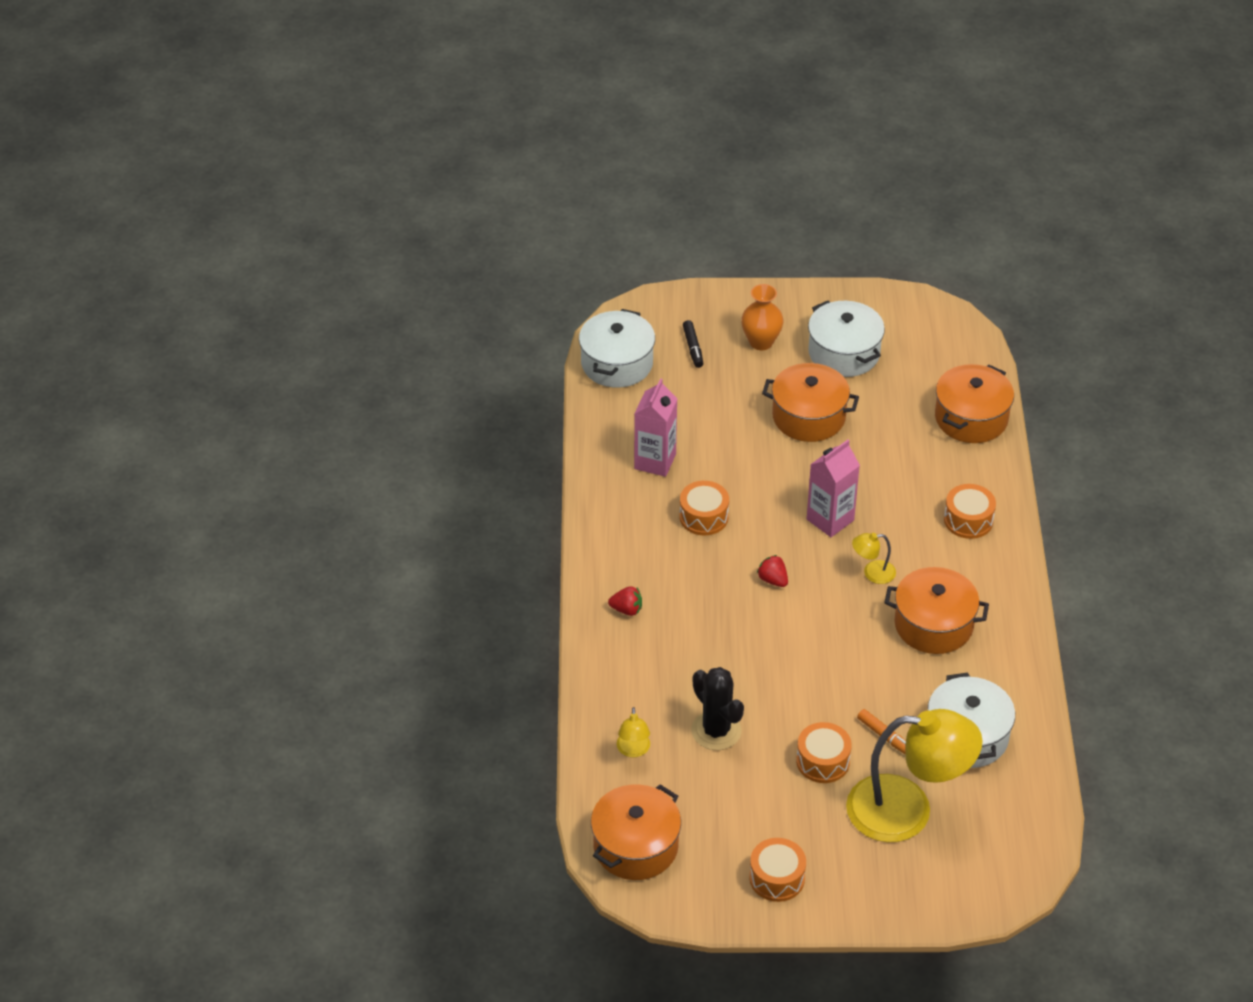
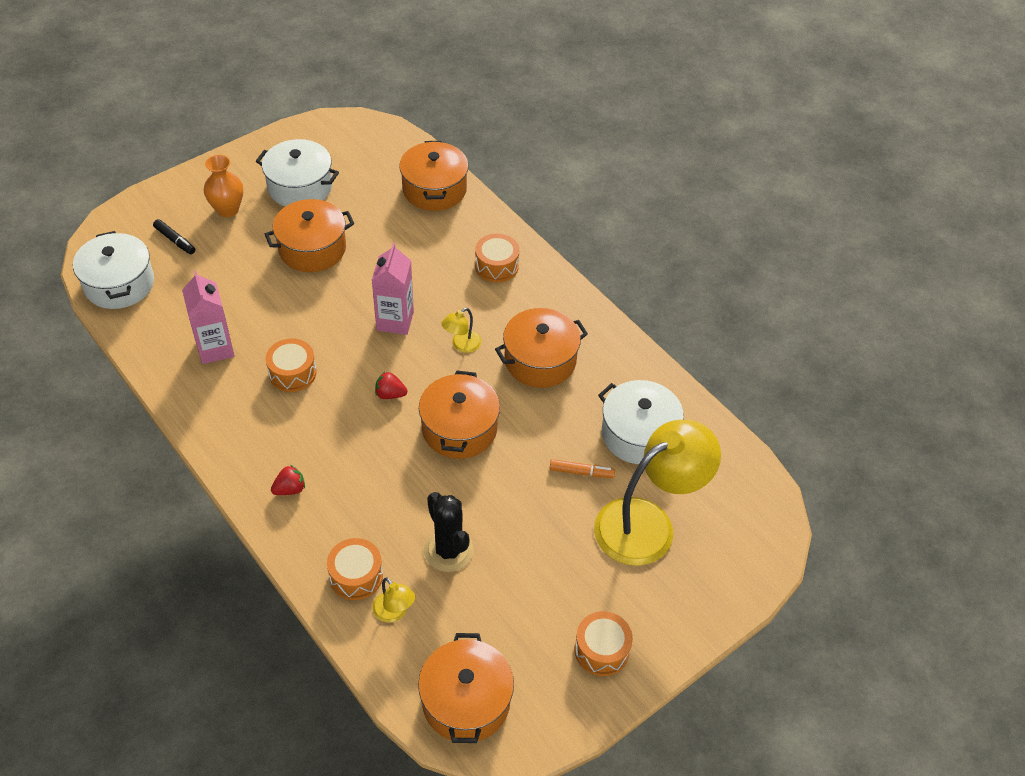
camera: 40 degrees left, 5 degrees up
black cactus [692,667,744,750] -> black cactus turned 45 degrees clockwise [424,492,474,572]
orange drum [796,722,852,783] -> orange drum moved to [327,538,383,600]
none -> orange pot [419,370,500,459]

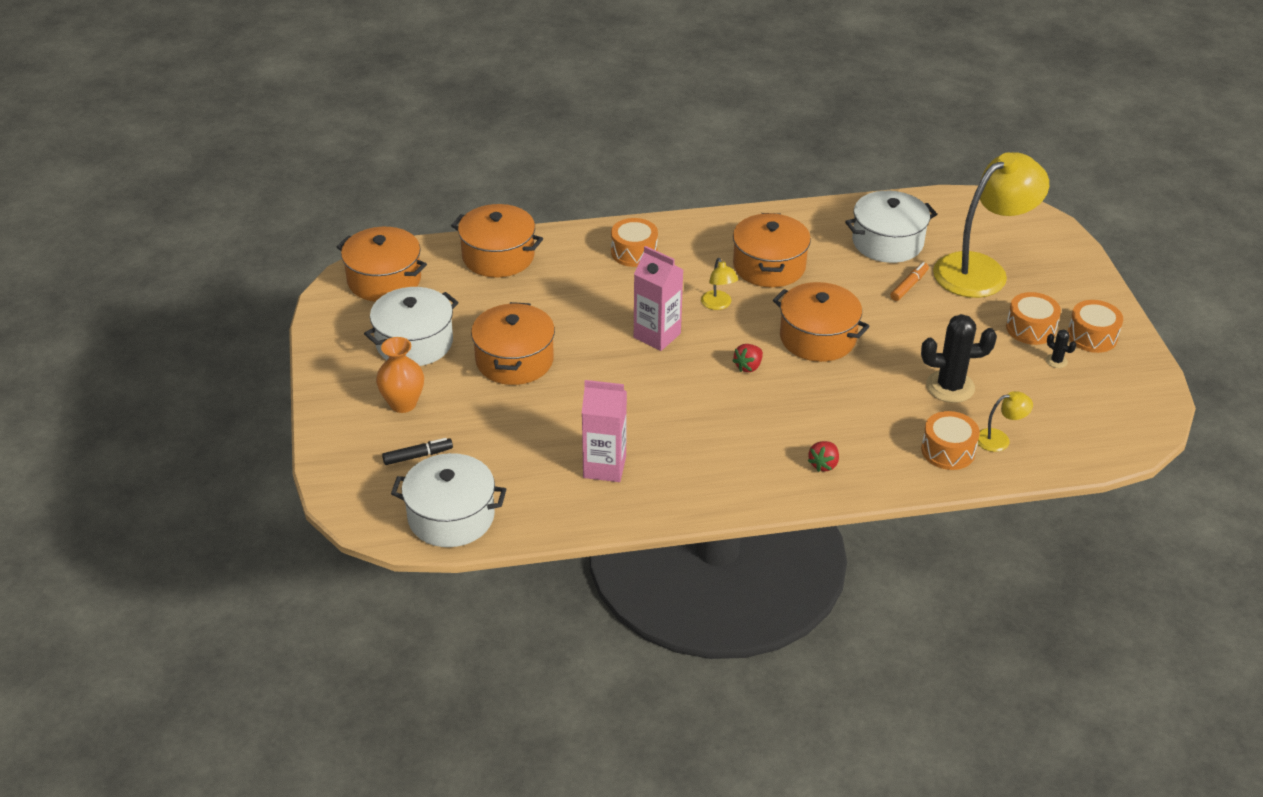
camera: 60 degrees left, 10 degrees down
orange drum [266,338,317,392] -> orange drum moved to [1006,292,1061,345]
red strawberry [271,465,305,495] -> red strawberry turned 150 degrees counterclockwise [808,441,839,472]
orange pot [418,633,514,743] -> orange pot moved to [337,227,427,302]
yellow lamp [594,420,721,566] -> yellow lamp turned 60 degrees clockwise [933,152,1049,298]
none -> black cactus [1046,329,1076,368]

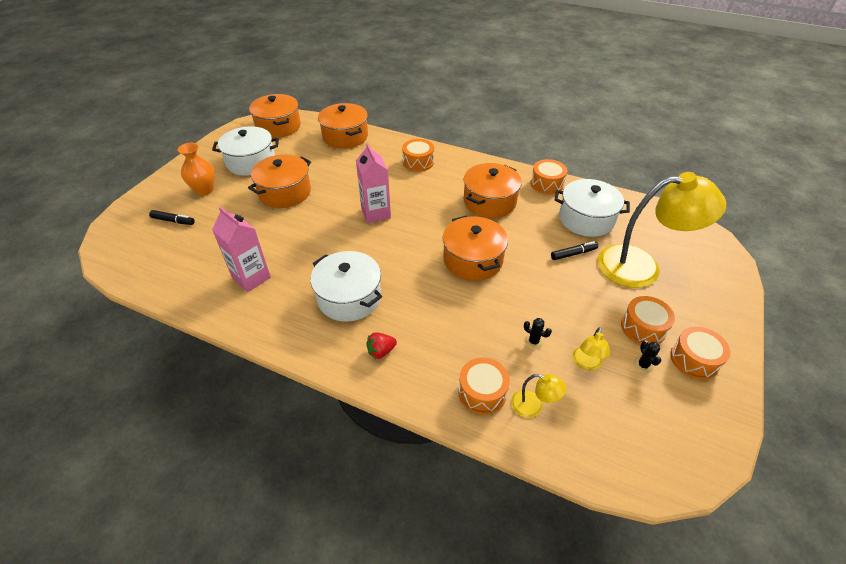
camera: 35 degrees right, 5 degrees up
white pot [391,453,506,547] -> white pot moved to [310,251,382,322]
yellow lamp [701,258,738,310] -> yellow lamp moved to [572,327,610,371]
red strawberry [732,344,763,372] -> none
orange marker [890,262,929,301] -> black marker [551,241,598,260]
black cactus [921,314,997,403] -> black cactus [524,318,552,349], size x0.45
none -> orange drum [530,159,567,194]

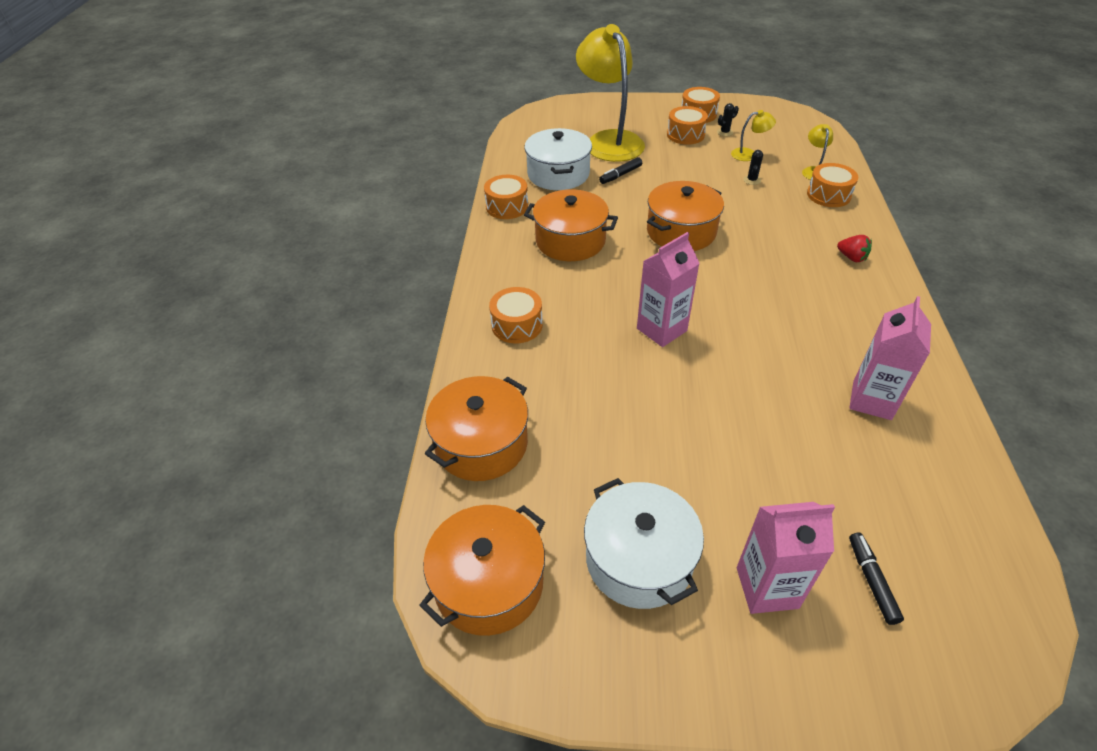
camera: 110 degrees left, 0 degrees up
orange vase [178,143,215,196] -> pink carton [737,502,835,614]
orange pot [248,154,311,208] -> none
white pot [310,251,382,322] -> none
black marker [551,241,598,260] -> black marker turned 90 degrees counterclockwise [599,157,642,184]

